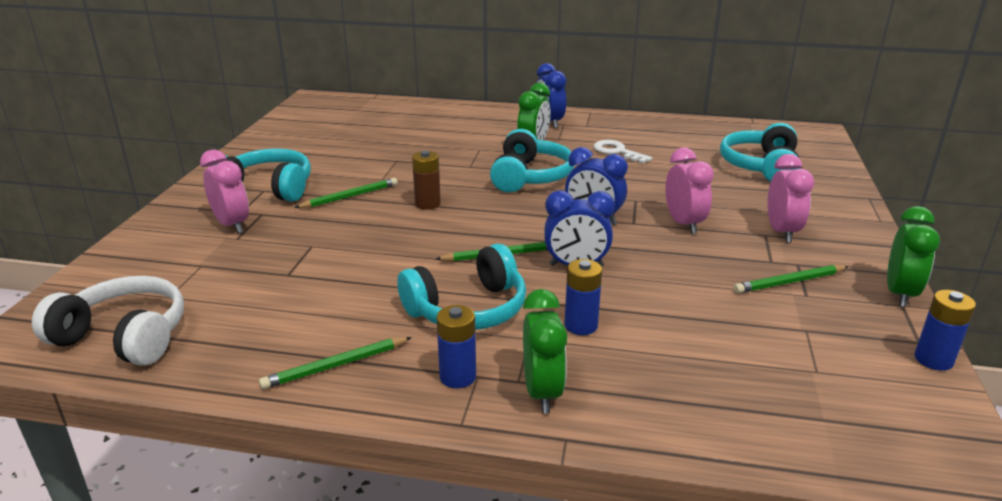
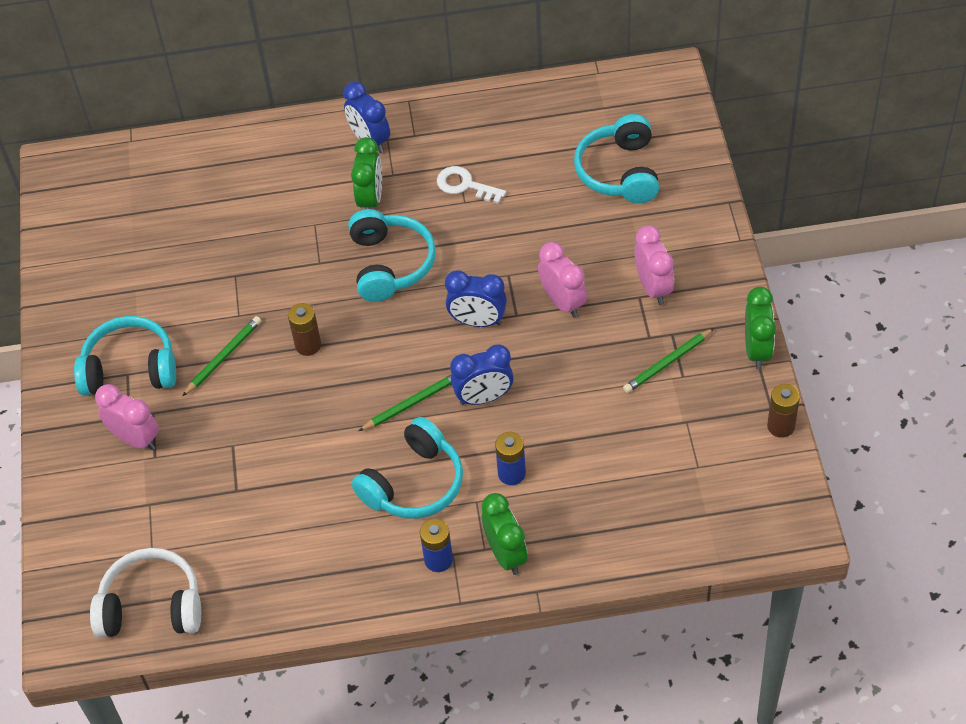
camera: 15 degrees left, 25 degrees up
green pencil [259,337,412,389] -> none
blue battery [914,290,976,371] -> brown battery [767,384,800,438]

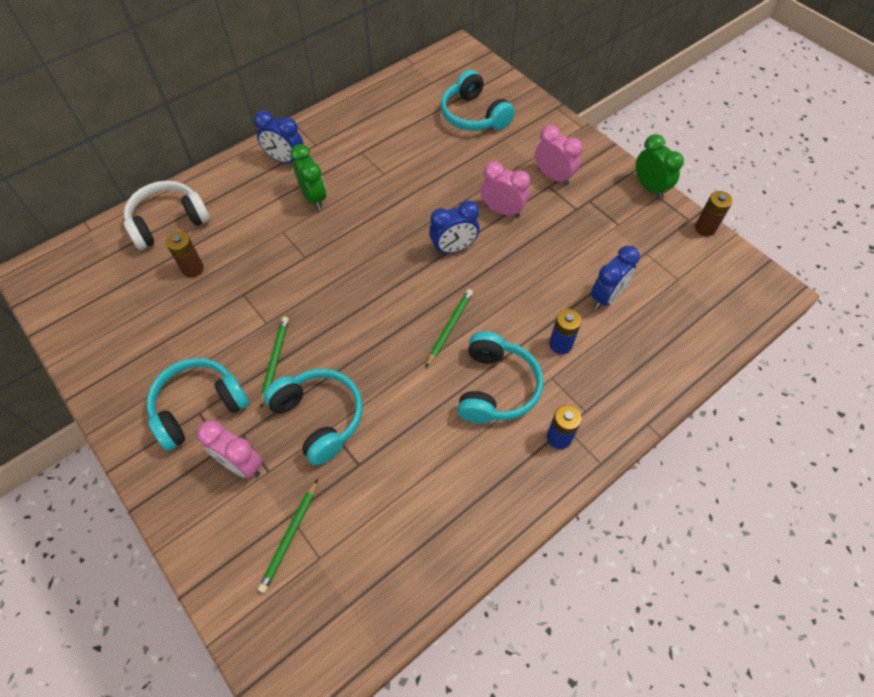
camera: 35 degrees left, 5 degrees up
white headphones [90,548,201,637] -> white headphones moved to [124,181,210,250]
pink clock [95,384,159,450] -> pink clock turned 150 degrees counterclockwise [197,420,263,479]
brown battery [288,303,321,356] -> brown battery moved to [166,232,204,277]
turquoise headphones [349,209,436,302] -> turquoise headphones moved to [263,369,363,466]
white key [437,166,506,204] -> none
blue clock [450,344,514,405] -> blue clock moved to [591,246,640,309]
green clock [482,493,528,575] -> none
green pencil [623,328,714,393] -> green pencil moved to [258,479,318,593]

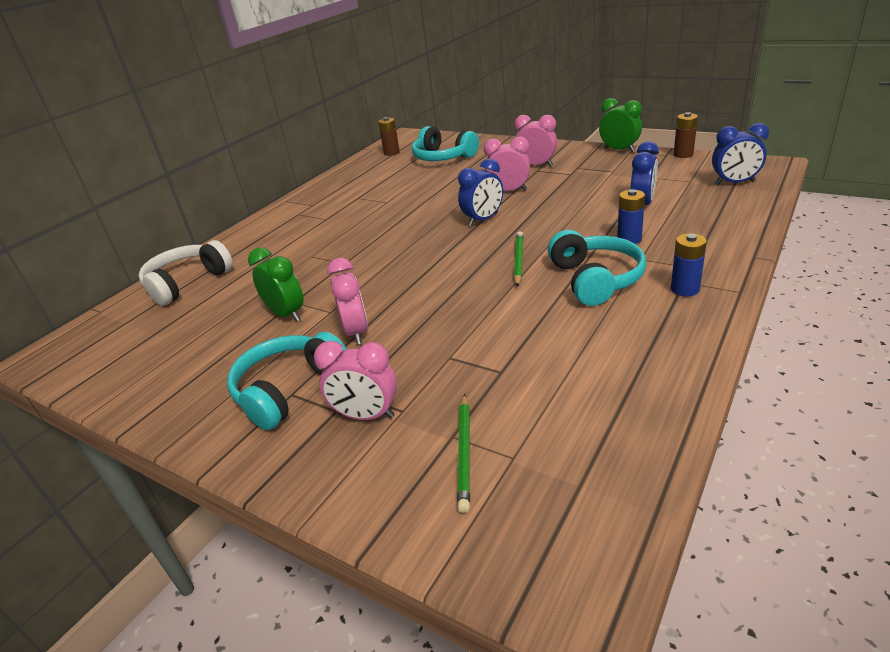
camera: 15 degrees left, 25 degrees down
brown battery [166,232,204,277] -> brown battery moved to [378,117,400,156]
blue clock [254,110,303,163] -> blue clock moved to [712,123,769,185]
green pencil [260,317,289,408] -> pink clock [327,258,368,344]
turquoise headphones [263,369,363,466] -> none
green clock [290,144,326,210] -> green clock moved to [248,248,304,322]

